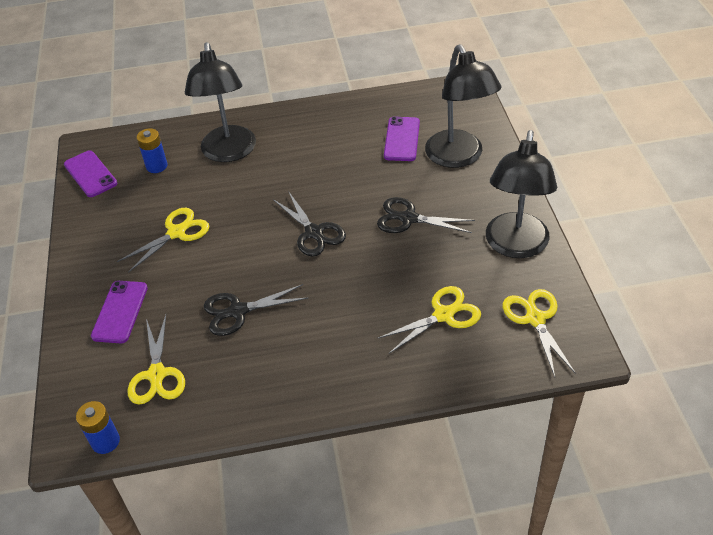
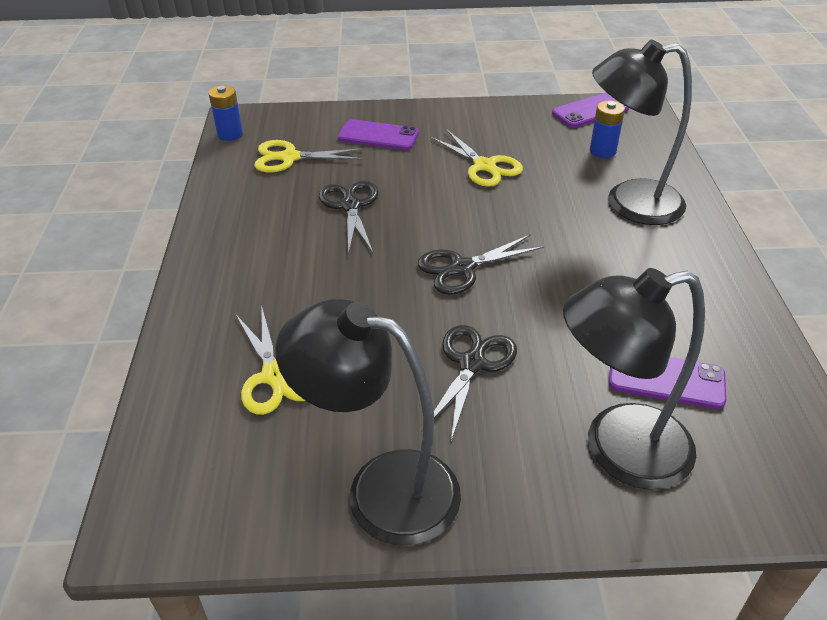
camera: 95 degrees right, 5 degrees down
yellow scissors [503,289,576,377] -> none

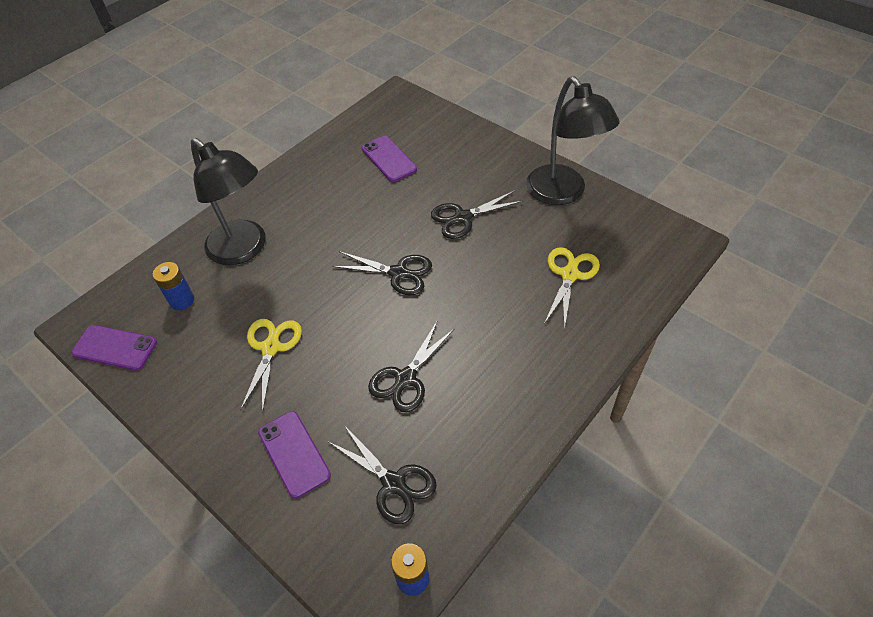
camera: 135 degrees left, 10 degrees up
yellow scissors [254,140,364,172] -> black scissors [327,425,437,524]
black lamp [563,268,705,490] -> none

